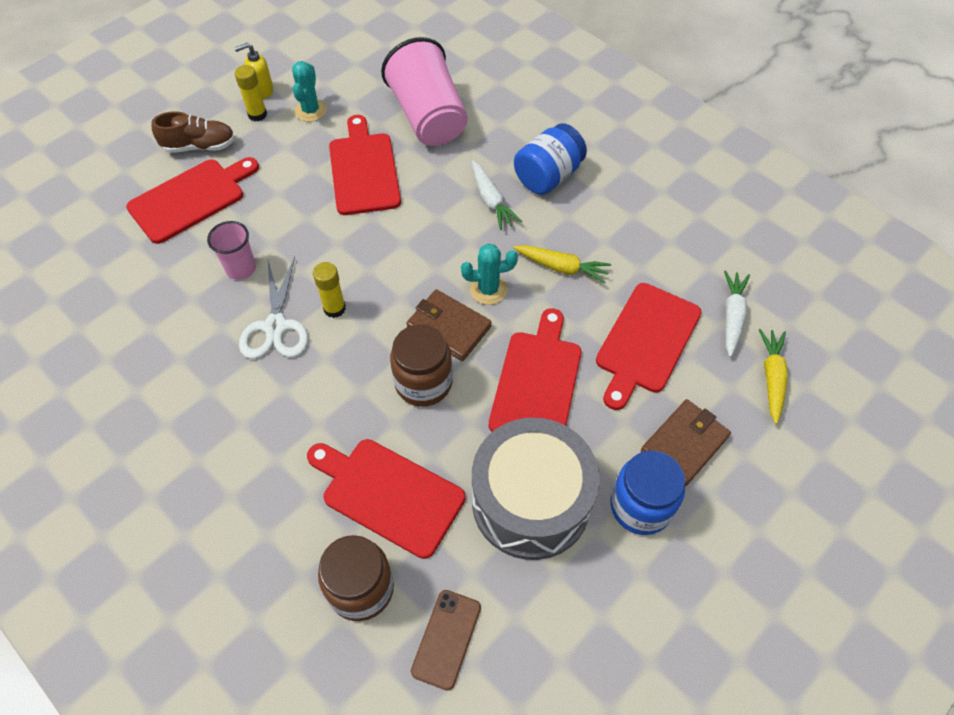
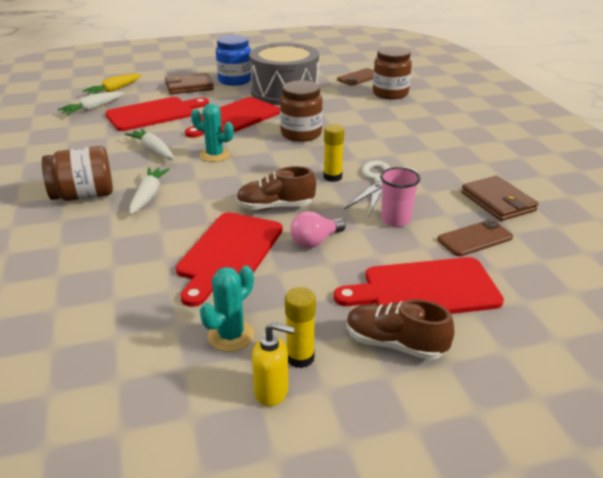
camera: 150 degrees left, 25 degrees down
red cutting board [307,439,466,559] -> none
pink cup [381,37,468,146] -> none
brown wallet [406,289,492,361] -> brown wallet moved to [461,176,538,221]
blue jar [514,123,587,195] -> brown jar [42,146,113,201]
yellow carrot [514,245,611,284] -> white carrot [125,128,174,159]
none -> brown shoe [236,166,316,210]
none -> pink light bulb [290,211,346,248]
none -> brown phone [437,219,513,256]

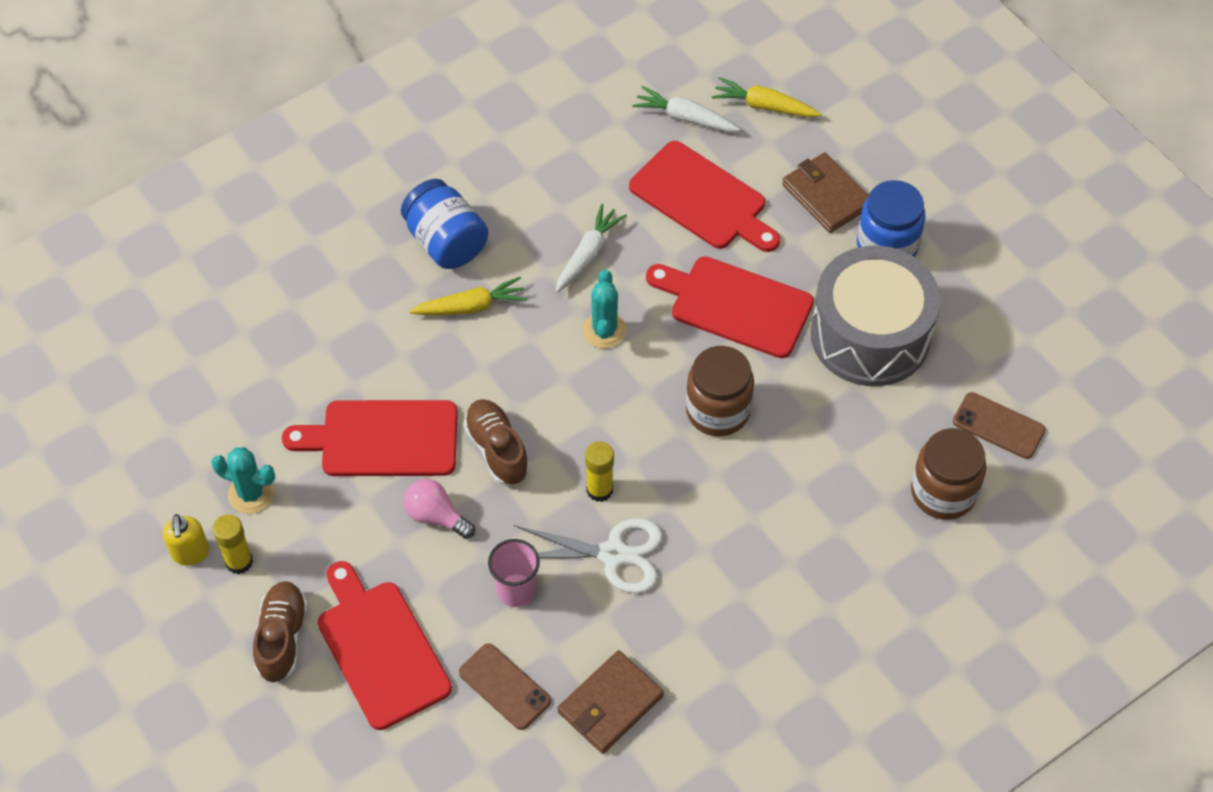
camera: 70 degrees right, 25 degrees up
brown jar [42,146,113,201] -> blue jar [401,179,488,269]
white carrot [129,167,170,215] -> yellow carrot [409,277,527,315]

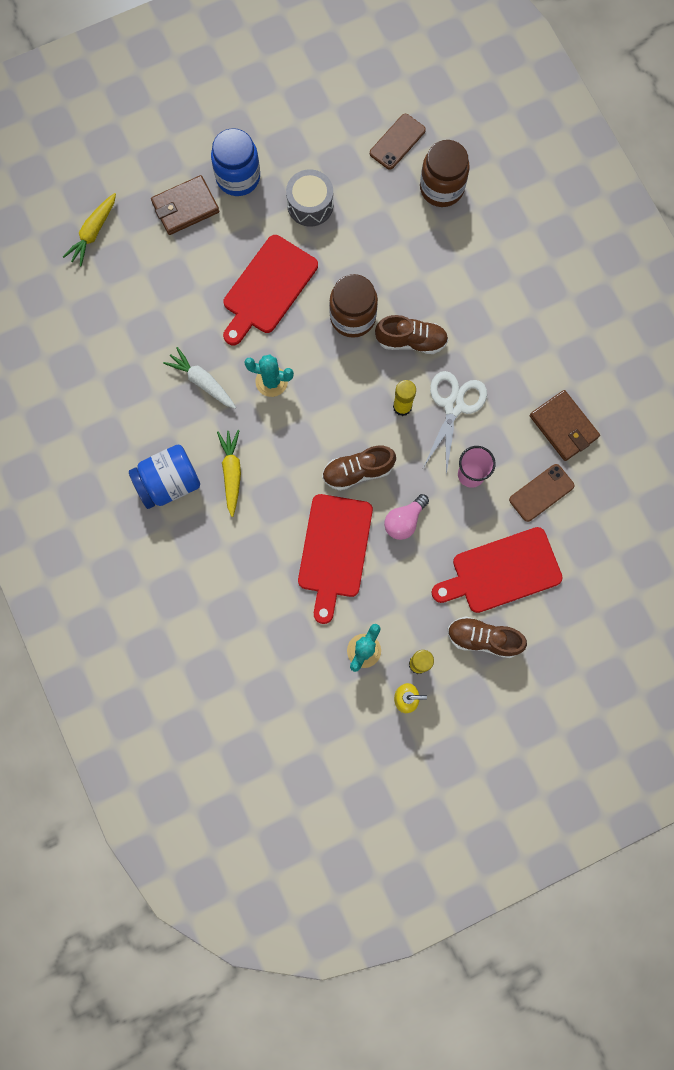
camera: 80 degrees left, 20 degrees up
red cutting board [629,141,780,252] -> none
white carrot [632,86,740,132] -> none
grey drum [810,246,941,386] -> grey drum [286,169,333,227], size x0.54
none -> brown shoe [375,315,448,354]

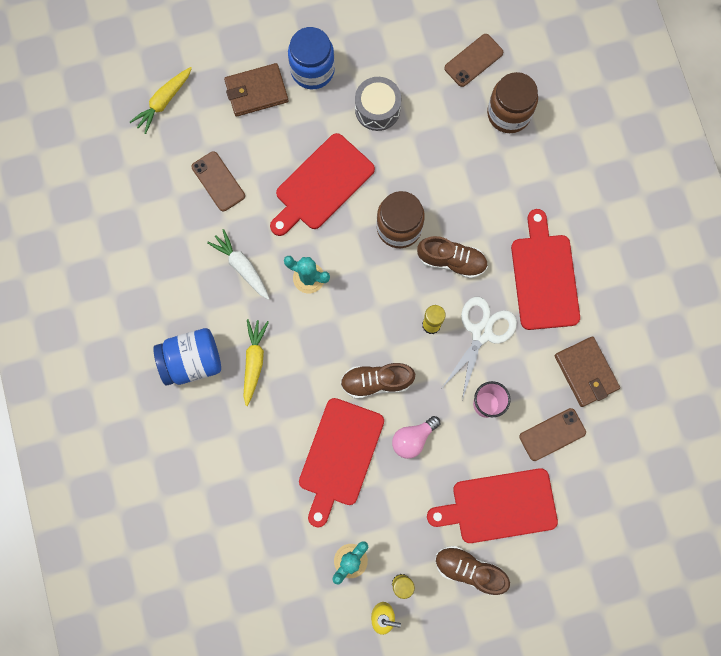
camera: 10 degrees right, 0 degrees up
none -> brown phone [191,151,245,212]
none -> red cutting board [511,209,580,330]

